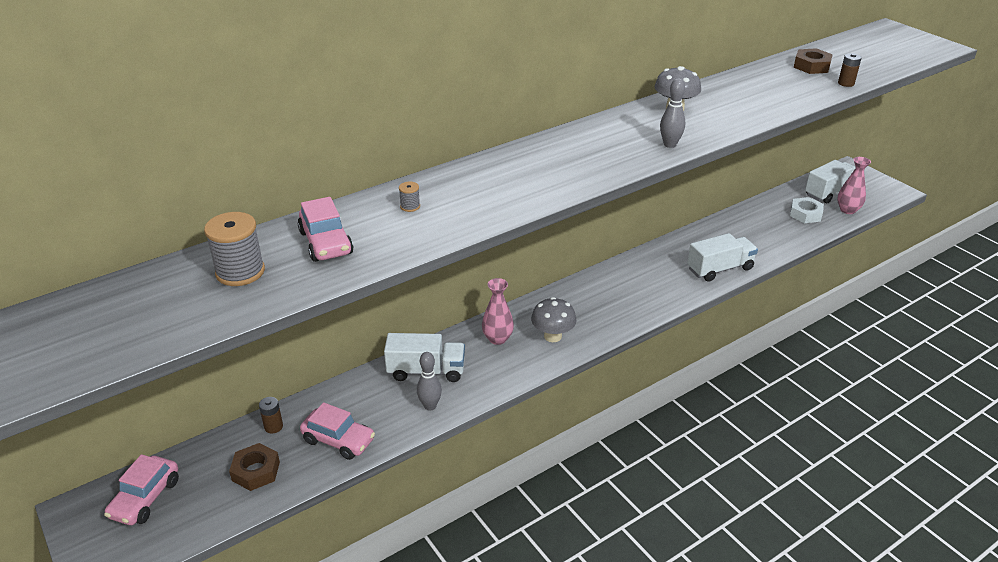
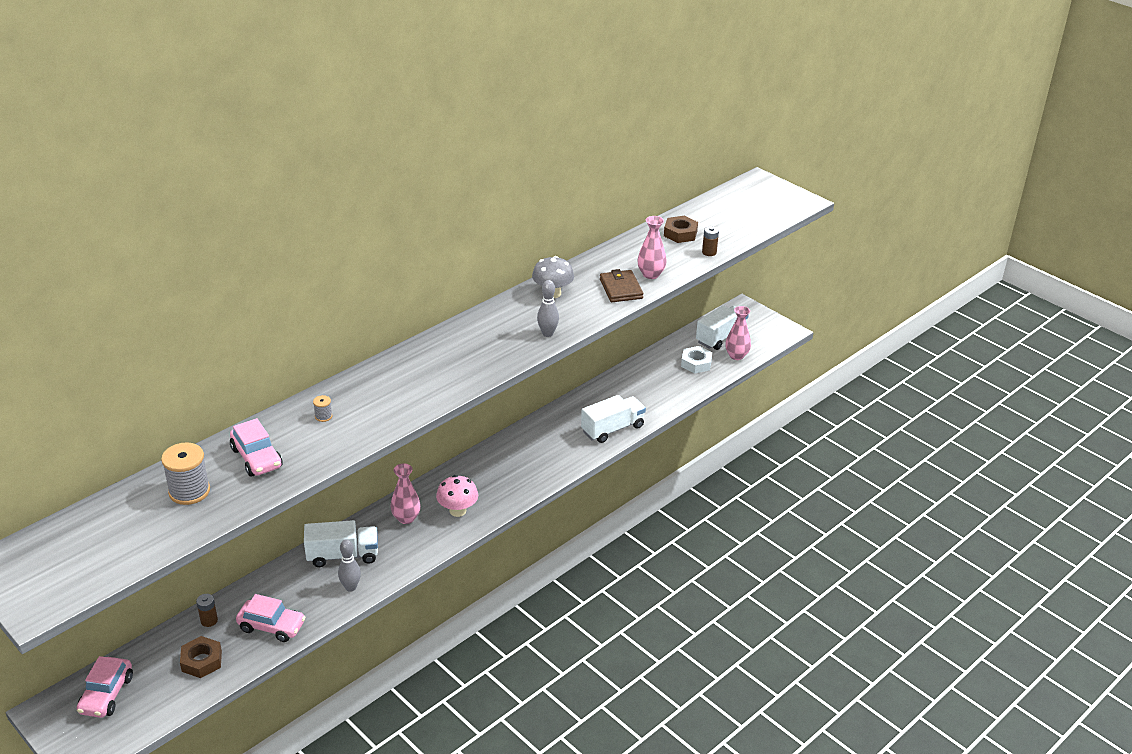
camera: 10 degrees left, 0 degrees up
grey mushroom [531,297,577,342] -> pink mushroom [436,475,478,517]
none -> brown wallet [600,269,643,302]
none -> pink vase [637,216,667,279]

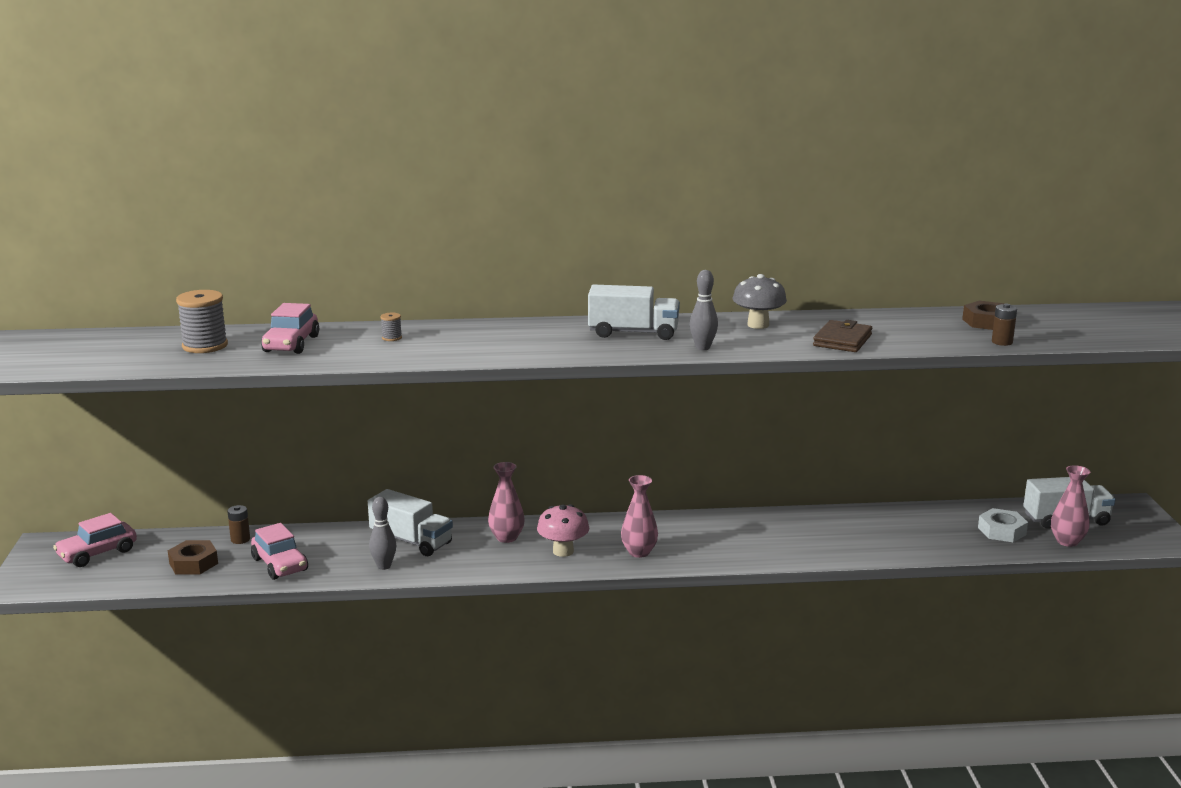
camera: 40 degrees right, 15 degrees down
white truck [581,395,646,443] -> white truck moved to [588,285,680,340]
pink vase [637,216,667,279] -> pink vase moved to [621,475,658,558]

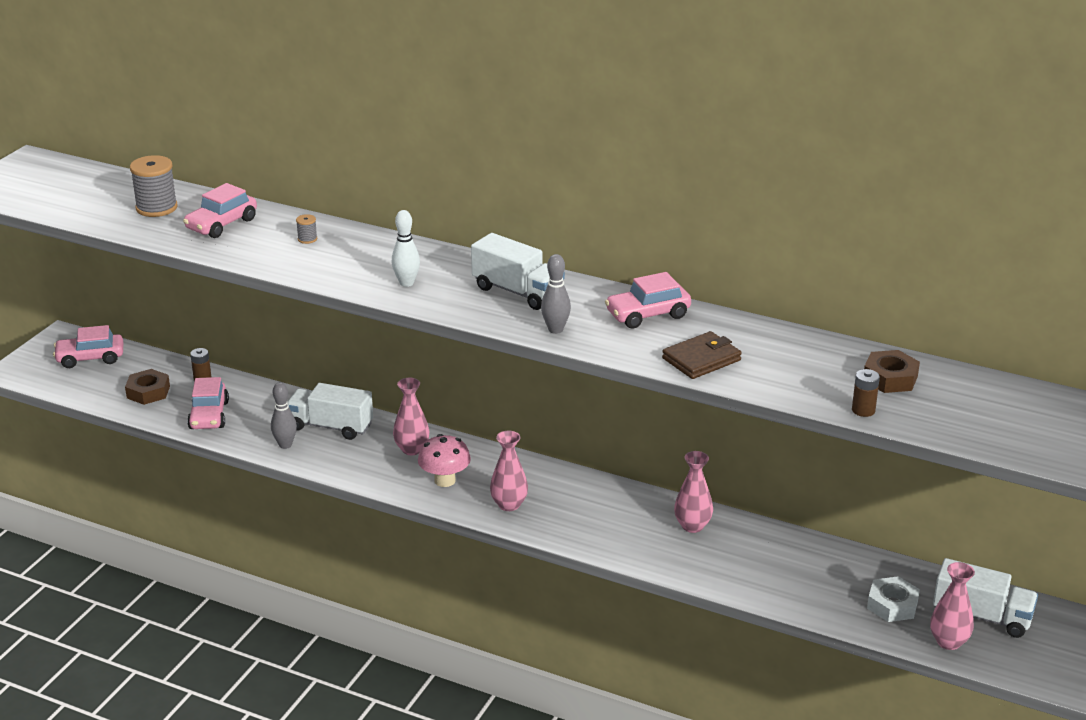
camera: 30 degrees right, 10 degrees up
white truck [368,489,453,556] -> white truck turned 135 degrees clockwise [287,383,373,440]
grey mushroom [733,274,787,329] -> pink car [605,272,691,328]
none -> white bowling pin [392,210,420,287]
none -> pink vase [674,451,713,533]

